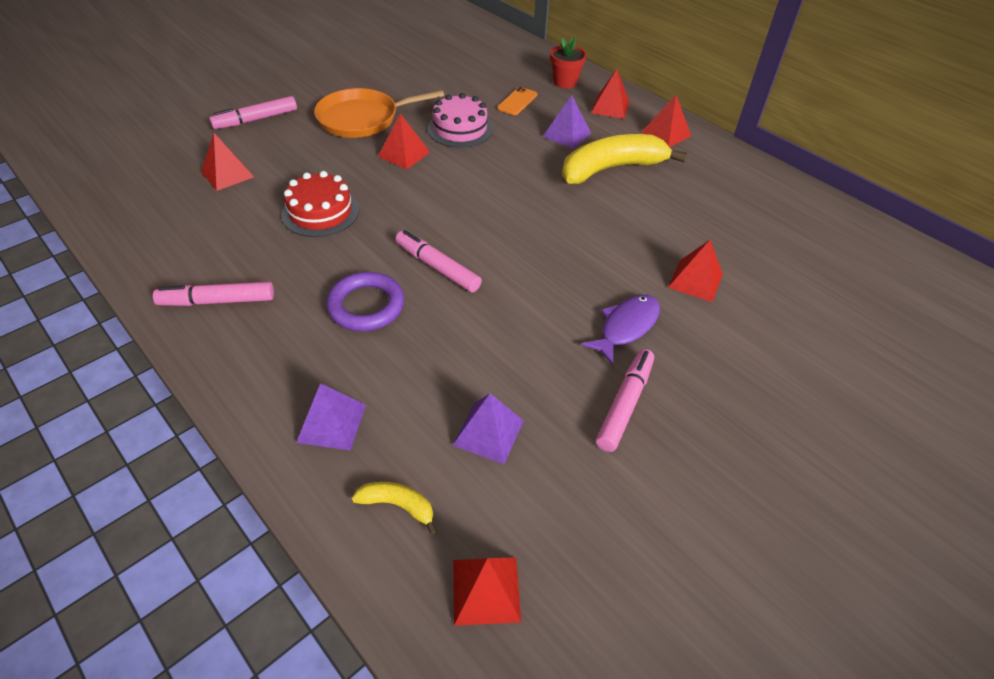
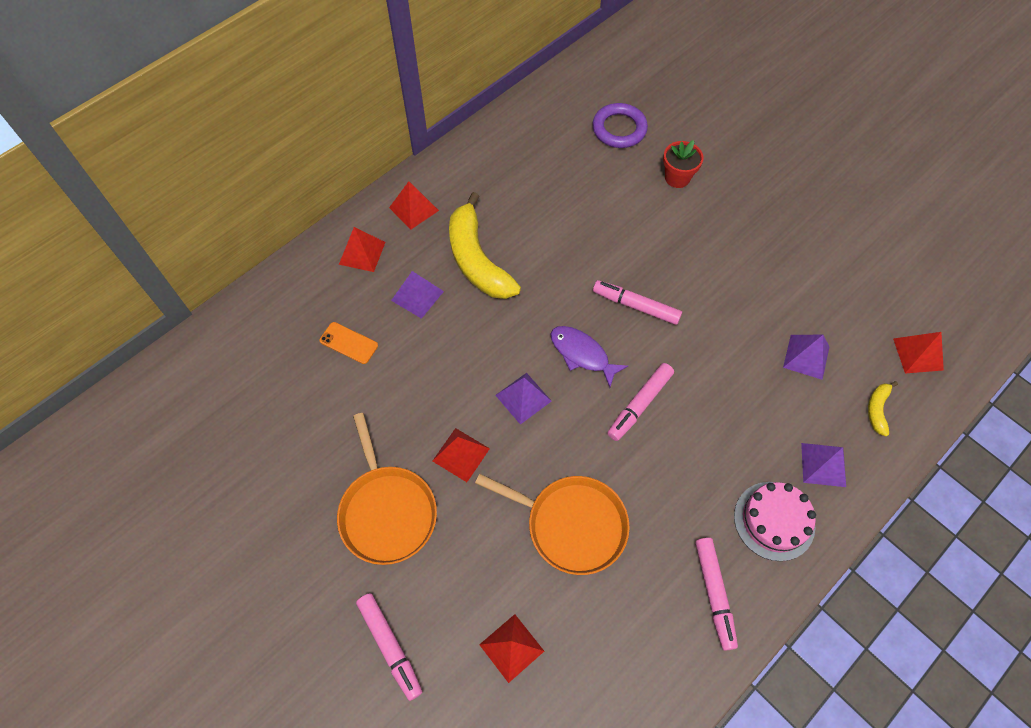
camera: 90 degrees left, 15 degrees up
red cake [281,171,359,237] -> orange pan [475,474,630,575]
purple ring [326,272,405,331] -> purple ring moved to [592,103,648,148]
pink cake [427,93,493,148] -> pink cake moved to [734,482,816,561]
red flower pot [550,38,587,88] -> red flower pot moved to [663,140,704,188]
purple fish [581,295,660,365] -> purple fish moved to [551,326,628,387]
pink marker [596,349,654,452] -> pink marker moved to [593,280,682,325]
red pyramid [668,240,723,302] -> none
none -> purple pyramid [495,373,552,424]

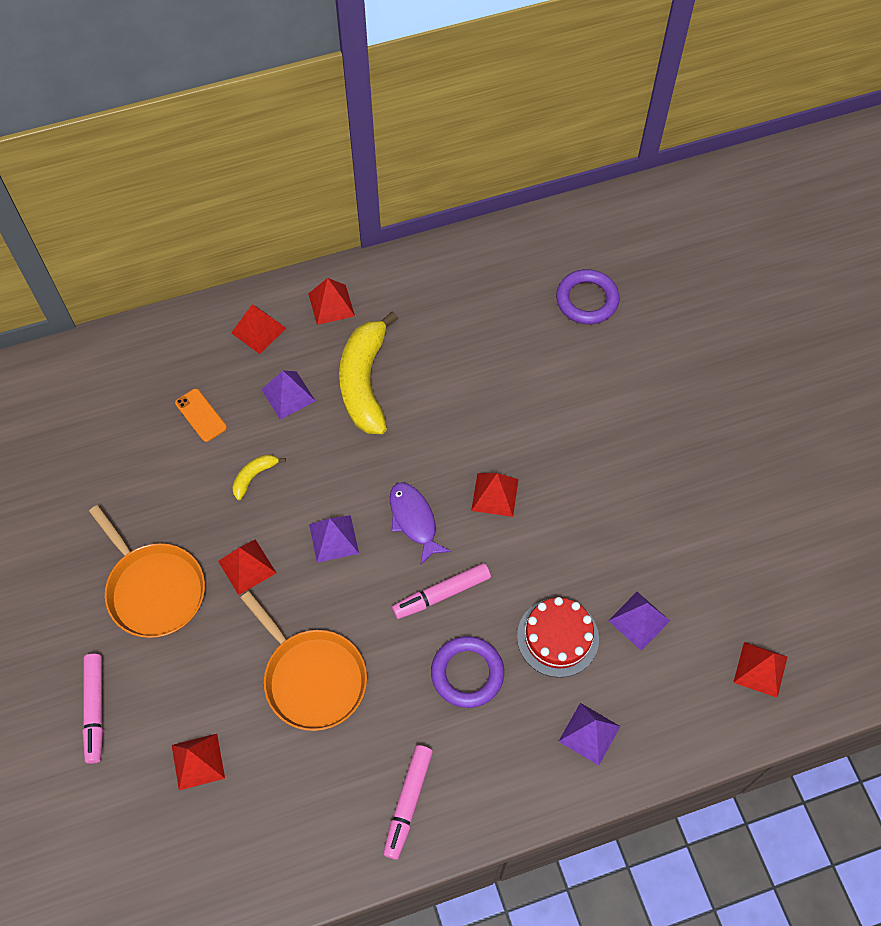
camera: 25 degrees right, 0 degrees up
orange pan [337,413,437,565] -> orange pan turned 45 degrees counterclockwise [89,505,205,638]
pink marker [593,280,682,325] -> red pyramid [471,473,519,517]
red flower pot [663,140,704,188] -> none
pink cake [734,482,816,561] -> none
yellow banana [868,381,898,436] -> yellow banana moved to [232,454,286,500]
none -> purple ring [431,636,504,708]
none -> red cake [517,597,599,678]

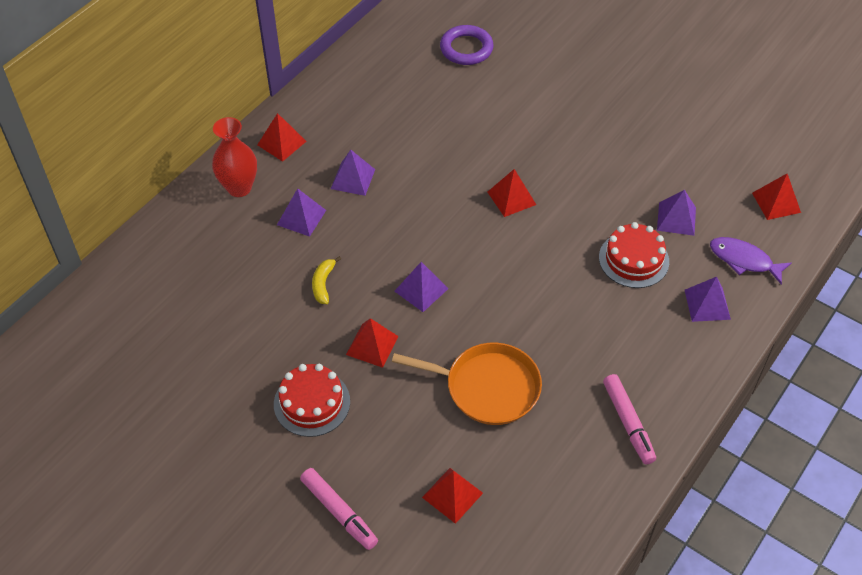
camera: 35 degrees left, 10 degrees down
orange pan [89,505,205,638] -> red cake [274,364,350,437]
orange phone [175,389,227,442] -> none
red pyramid [231,304,286,354] -> red vase [212,117,257,197]
yellow banana [339,311,398,434] -> purple pyramid [331,150,375,196]
purple fish [390,482,451,566] -> purple fish moved to [710,237,791,285]
pink marker [392,563,491,619] -> none
purple ring [431,636,504,708] -> none

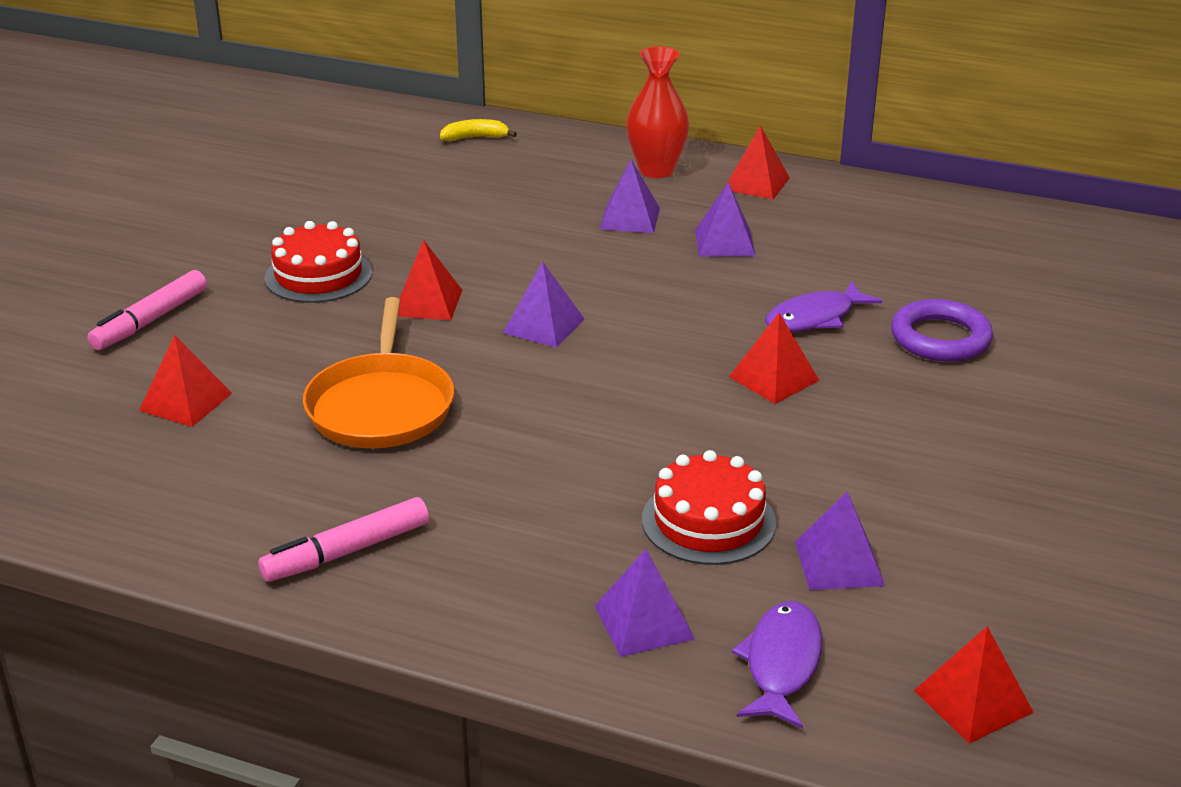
camera: 75 degrees right, 20 degrees down
yellow banana [312,256,341,304] -> yellow banana moved to [440,119,517,141]
purple ring [440,25,494,65] -> purple ring moved to [891,299,993,362]
none -> purple fish [765,281,882,332]

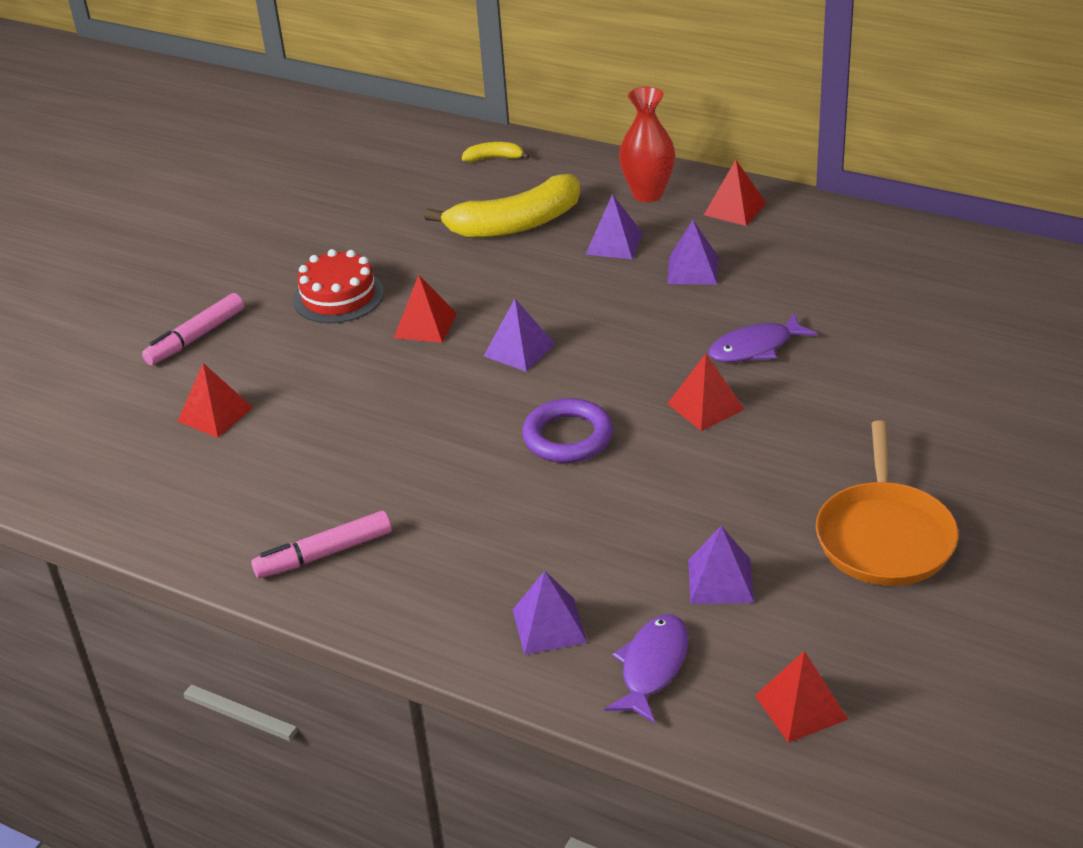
camera: 10 degrees right, 5 degrees up
orange pan [303,297,454,448] -> orange pan moved to [816,421,959,586]
red cake [642,450,776,565] -> none
purple ring [891,299,993,362] -> purple ring moved to [522,398,613,463]
none -> yellow banana [424,174,580,238]

